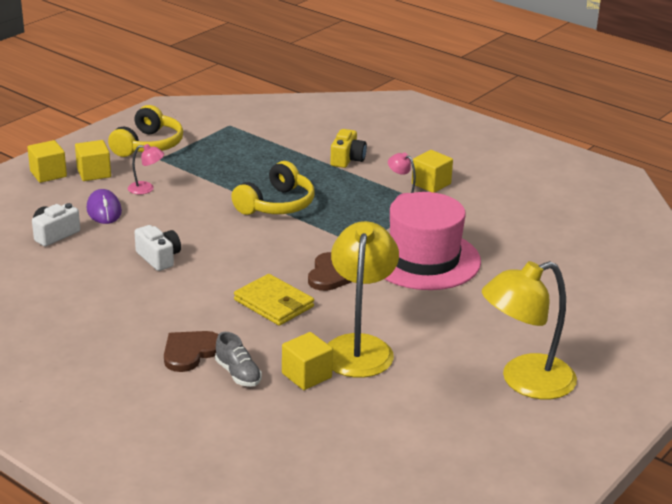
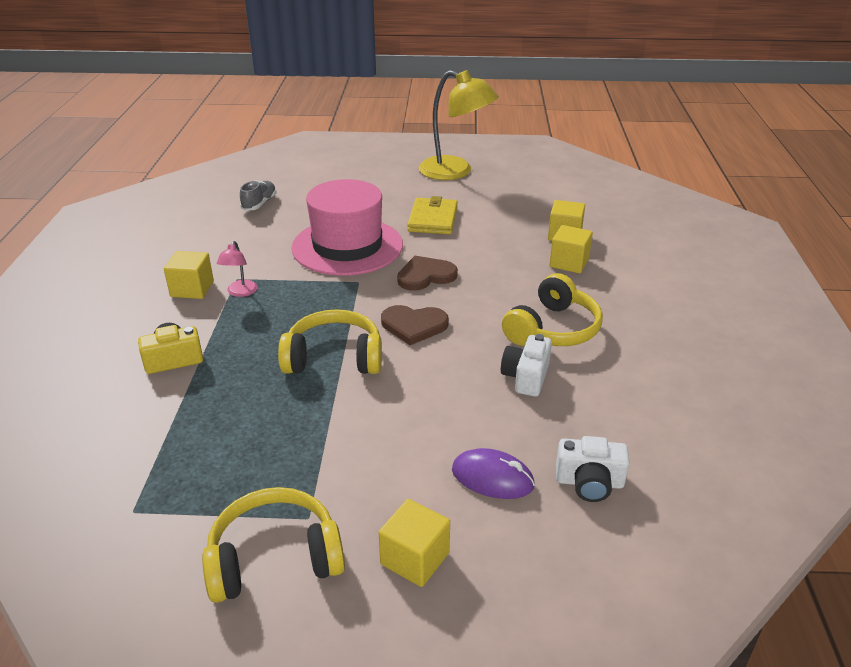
camera: 125 degrees left, 5 degrees up
yellow cube [27,140,67,183] -> yellow cube moved to [549,225,593,274]
purple mouse [87,189,122,224] -> purple mouse turned 75 degrees clockwise [452,448,535,499]
pink lamp [128,144,164,195] -> none
brown heart [164,331,219,372] -> brown heart moved to [381,305,449,345]
grey shoe [215,332,262,387] -> grey shoe moved to [240,180,277,211]
yellow wallet [234,274,314,326] -> yellow wallet moved to [407,196,458,234]
yellow lamp [327,221,399,378] -> none
none -> yellow headphones [502,273,603,346]

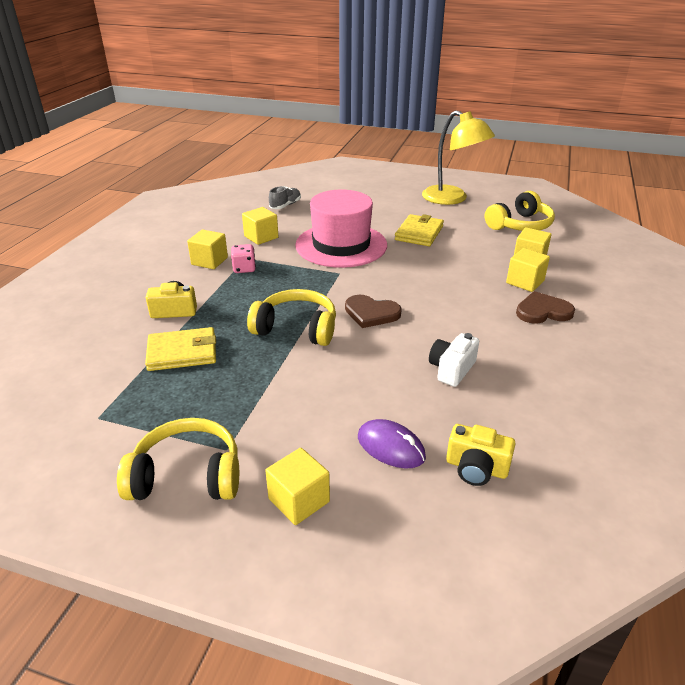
camera: 15 degrees right, 0 degrees up
pink lamp [217,241,258,297] -> pink dice [231,244,256,273]
brown heart [397,256,458,291] -> brown heart moved to [516,291,575,324]
yellow headphones [502,273,603,346] -> yellow headphones moved to [485,191,555,231]
white camera [556,436,630,502] -> yellow camera [446,424,516,486]
none -> yellow wallet [145,327,216,371]
none -> yellow cube [242,207,279,245]

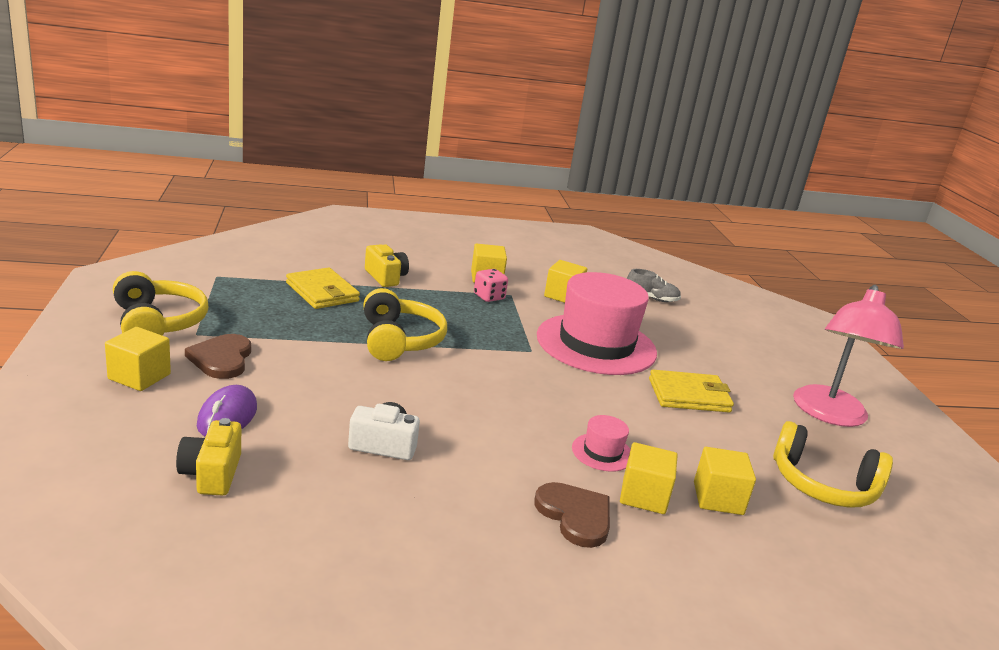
camera: 60 degrees right, 10 degrees down
brown heart [345,295,402,328] -> brown heart moved to [185,334,251,379]
yellow lamp [422,110,495,205] -> pink lamp [793,285,904,427]
none -> pink hat [572,415,631,472]

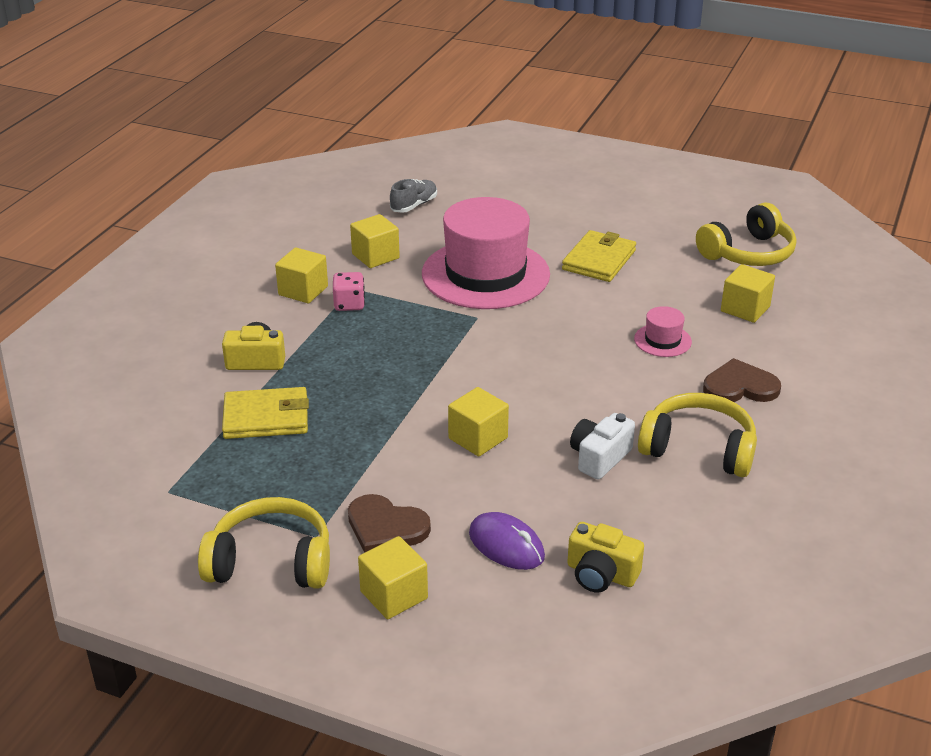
camera: 55 degrees left, 10 degrees up
yellow headphones [363,288,447,361] -> yellow headphones moved to [638,393,757,477]
yellow cube [620,442,678,514] -> yellow cube moved to [448,387,509,457]
pink lamp [793,285,904,427] -> none

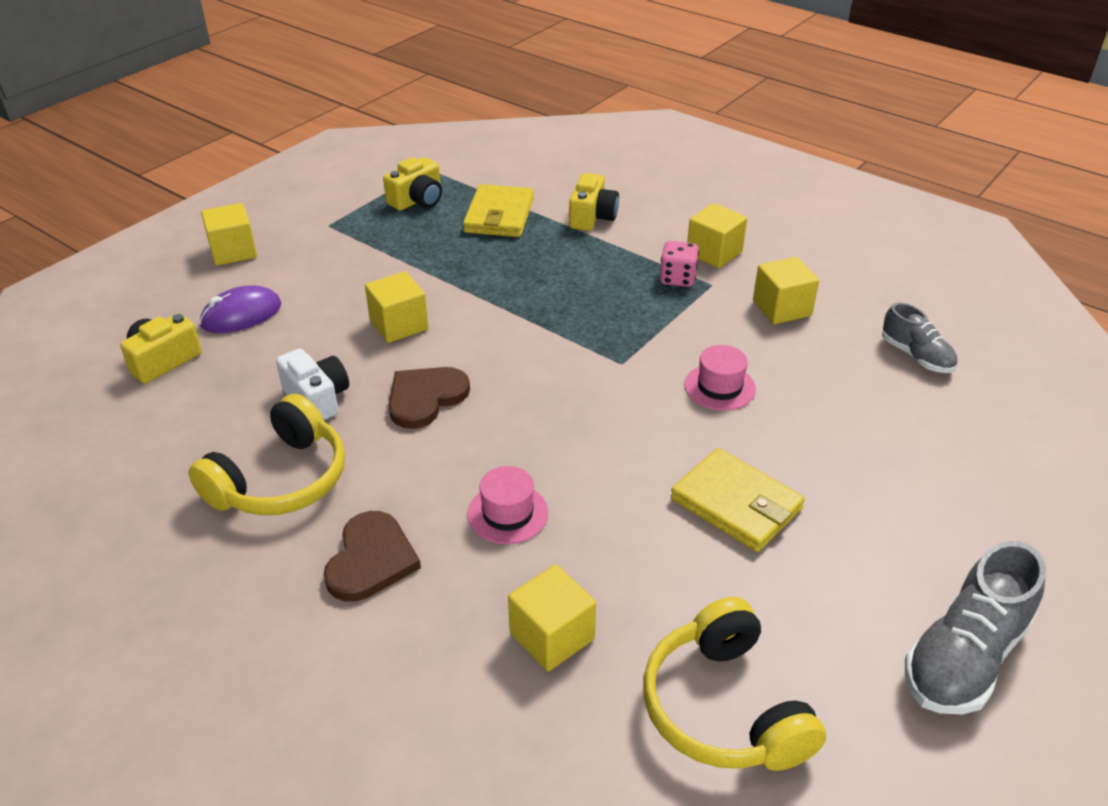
camera: 105 degrees right, 5 degrees up
yellow headphones [198,497,330,589] -> none
brown heart [348,494,431,553] -> brown heart moved to [388,367,470,429]
pink hat [422,197,550,309] -> pink hat [684,345,756,411], size x0.41
none -> yellow camera [383,157,442,211]
none -> grey shoe [905,541,1046,714]

